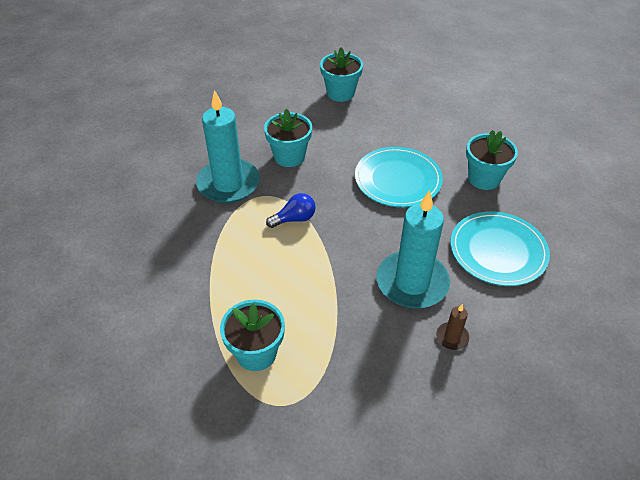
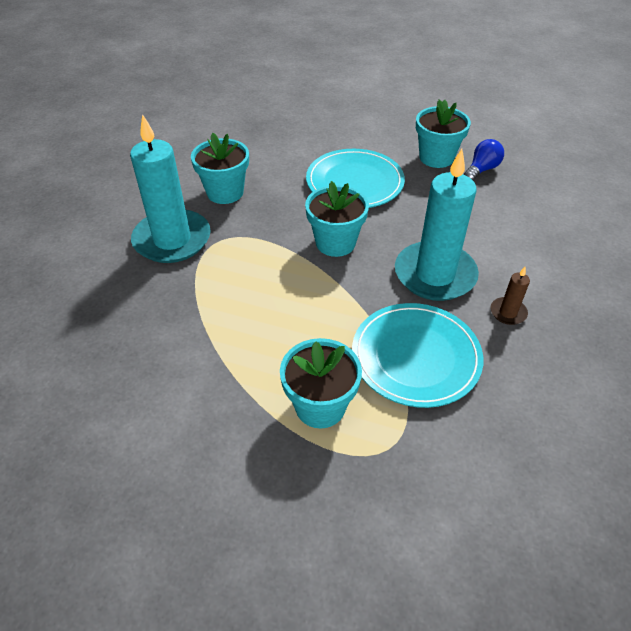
camera: 25 degrees left, 0 degrees up
blue light bulb [266,193,316,228] -> blue light bulb moved to [464,139,504,181]
turquoise flower pot [320,47,363,102] -> turquoise flower pot moved to [305,181,369,257]
turquoise plate [450,211,550,286] -> turquoise plate moved to [352,303,483,408]

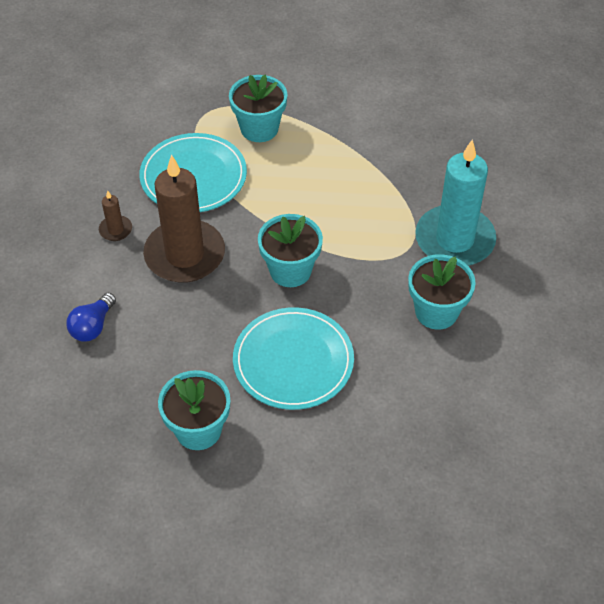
camera: 165 degrees right, 5 degrees up
turquoise candle [395,149,479,301] -> brown candle [143,155,225,283]
blue light bulb [464,139,504,181] -> blue light bulb moved to [66,293,116,342]

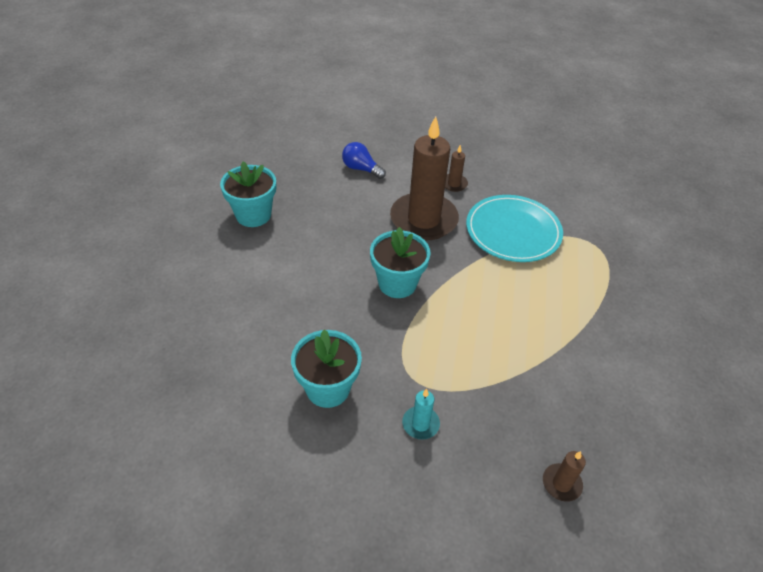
camera: 95 degrees right, 5 degrees down
turquoise flower pot [229,74,288,142] -> none
turquoise plate [233,308,354,410] -> none
turquoise candle [415,139,496,266] -> turquoise candle [402,389,440,440], size x0.42
none -> brown candle [543,451,586,502]

